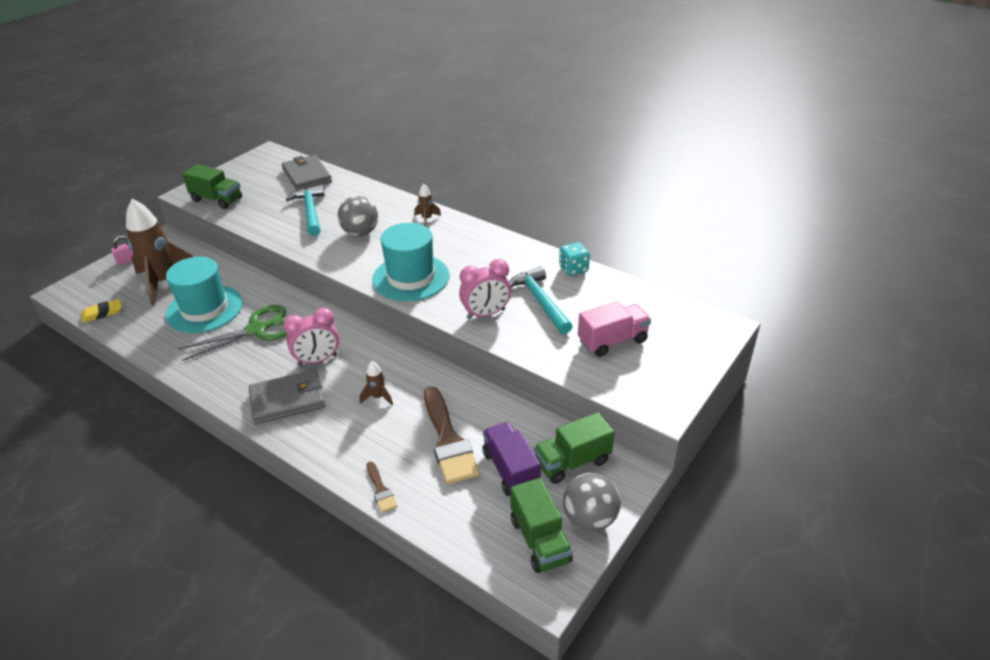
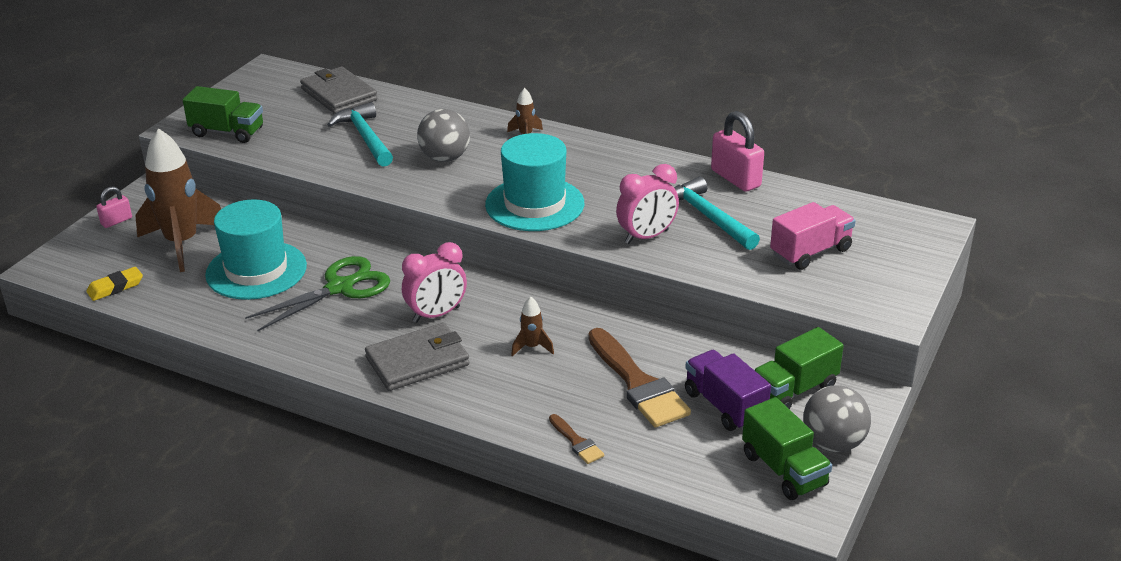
camera: 10 degrees left, 5 degrees down
turquoise dice [559,242,590,276] -> pink padlock [711,111,764,192]

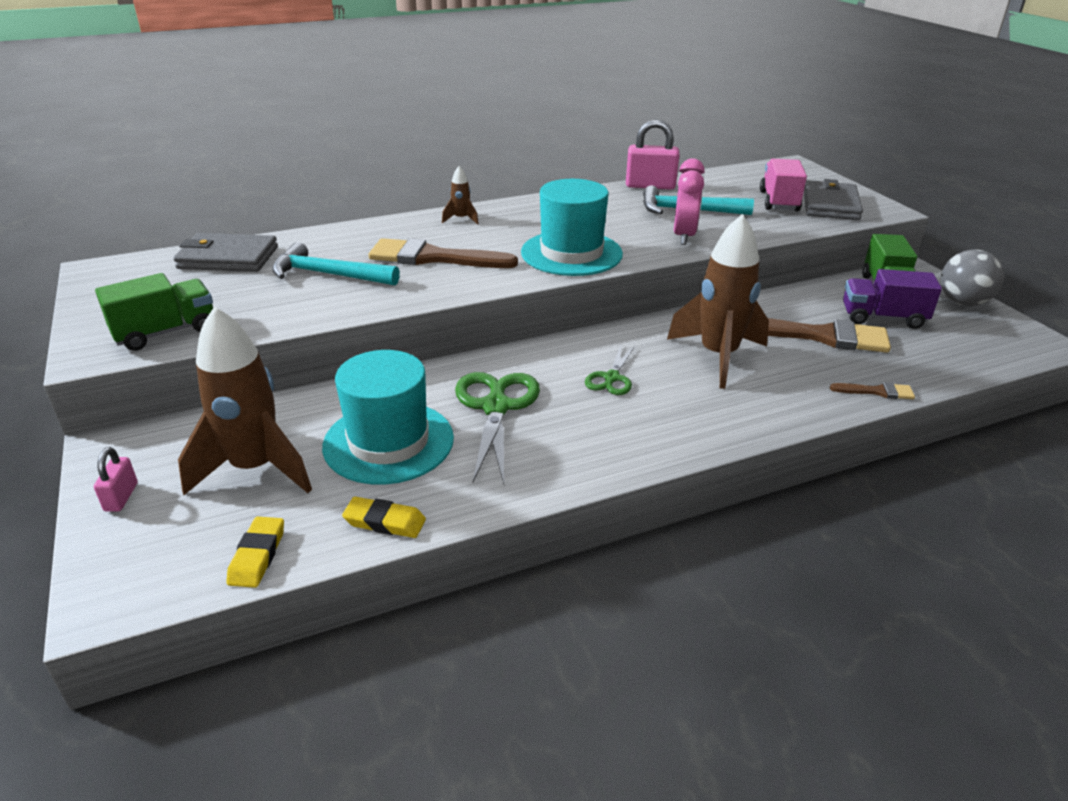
camera: 50 degrees left, 0 degrees up
grey wallet [365,323,470,391] -> grey wallet moved to [804,179,863,220]
pink clock [402,242,467,323] -> green scissors [585,346,635,395]
grey ball [417,109,470,162] -> brown brush [369,238,518,268]
brown rocket [511,297,554,357] -> brown rocket [667,214,769,389], size x2.32
green truck [742,397,832,500] -> none
none -> yellow eraser [342,497,426,538]

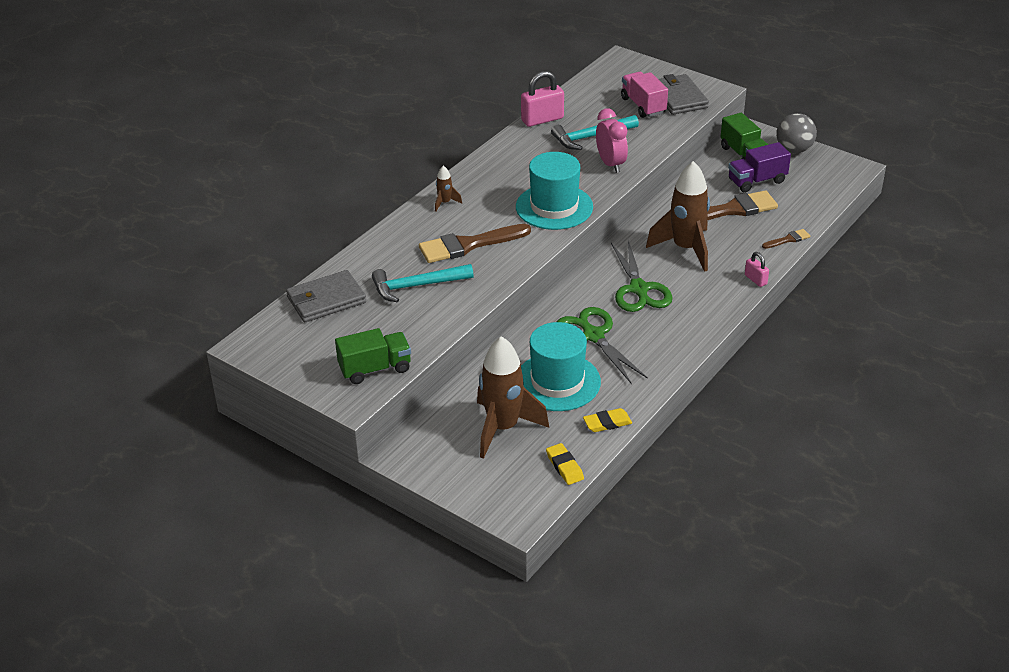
camera: 30 degrees left, 5 degrees up
pink padlock [94,447,138,512] -> pink padlock moved to [745,252,769,287]
green truck [95,273,213,351] -> green truck turned 45 degrees clockwise [335,328,411,384]
green scissors [585,346,635,395] -> green scissors [611,241,673,312], size x1.76

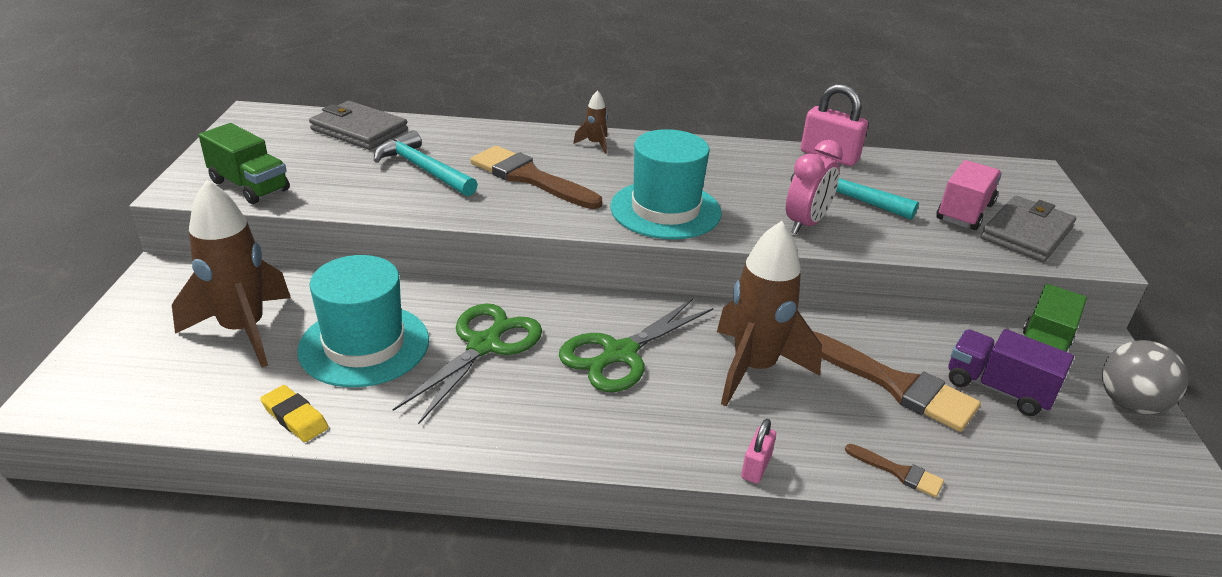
camera: 55 degrees right, 5 degrees down
yellow eraser [546,443,584,485] -> none

